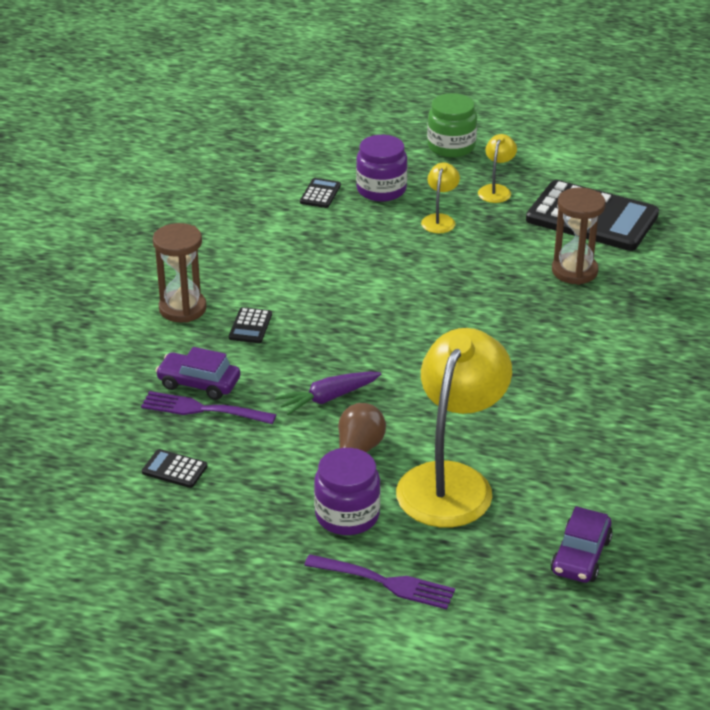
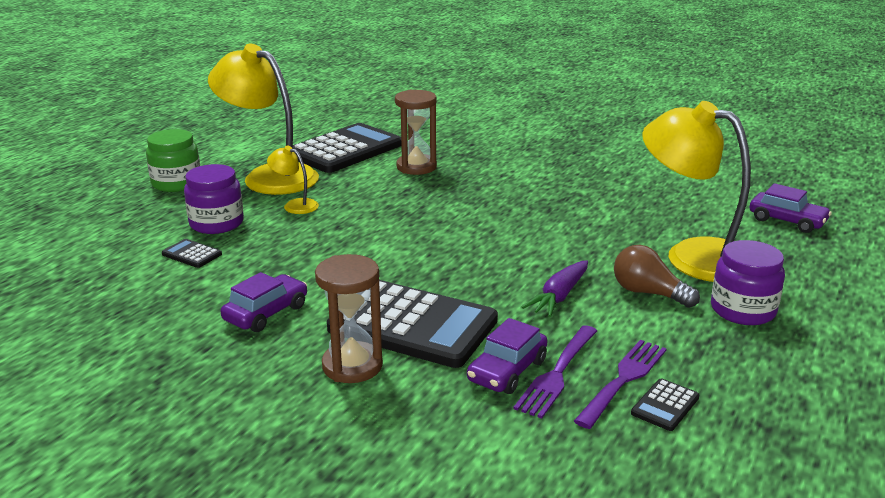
camera: 75 degrees left, 10 degrees down
black calculator [229,307,272,343] -> black calculator [327,280,498,368], size x2.49
purple carrot [275,372,381,415] -> purple carrot turned 45 degrees clockwise [522,260,588,317]
purple fork [304,554,455,610] -> purple fork moved to [574,340,667,429]
yellow lamp [478,134,517,203] -> yellow lamp [208,44,319,195], size x2.27
none -> purple car [221,272,307,332]

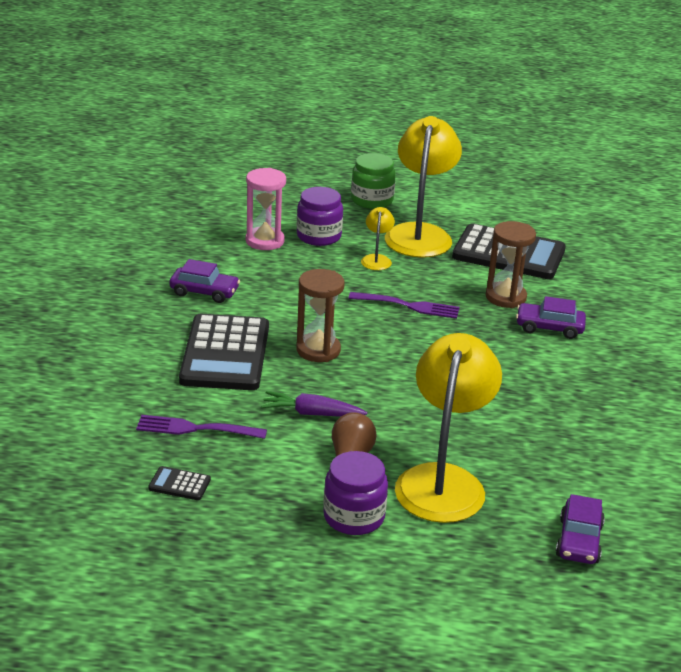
camera: 65 degrees right, 5 degrees up
black calculator [162,239,222,268] -> pink hourglass [246,168,286,250]
brown hourglass [315,254,383,383] -> brown hourglass moved to [296,269,345,362]
purple car [467,318,547,394] -> purple car moved to [516,296,586,339]
purple fork [574,340,667,429] -> purple fork moved to [349,292,460,319]

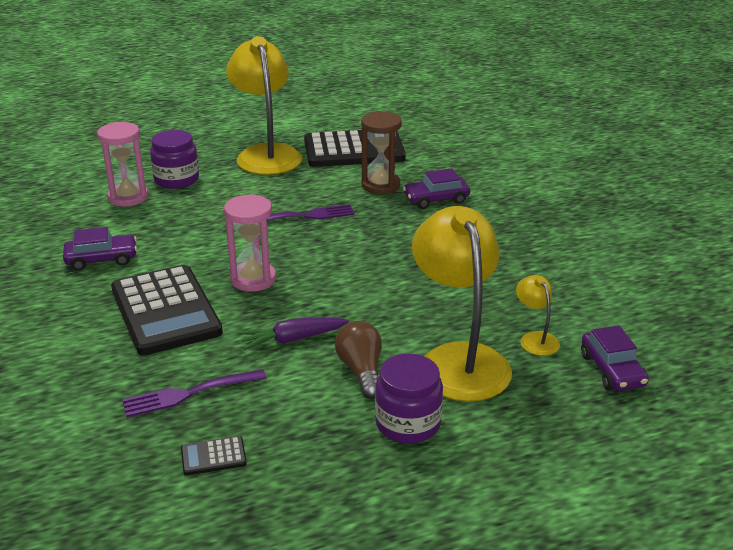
camera: 25 degrees left, 0 degrees up
brown hourglass [296,269,345,362] -> pink hourglass [224,194,276,292]
green jar [351,153,396,209] -> none
yellow lamp [361,207,395,270] -> yellow lamp moved to [516,275,560,356]

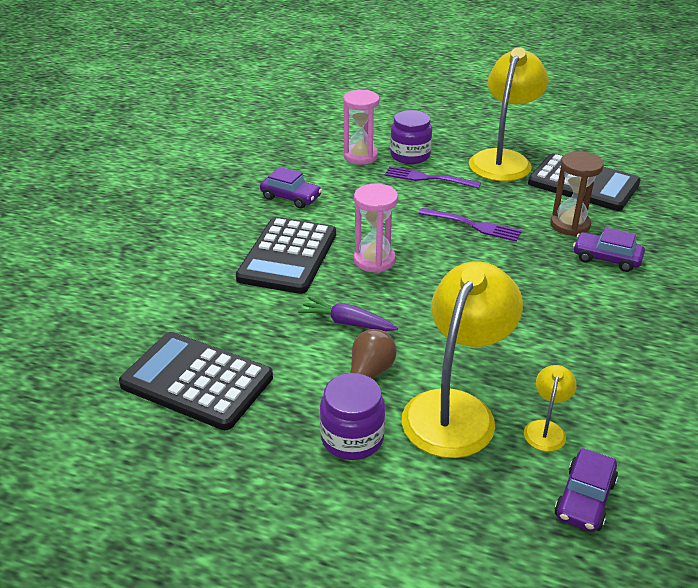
camera: 40 degrees right, 5 degrees up
purple fork [122,369,267,417] -> purple fork moved to [385,166,481,189]
black calculator [181,436,247,475] -> black calculator [119,332,273,430], size x2.49

